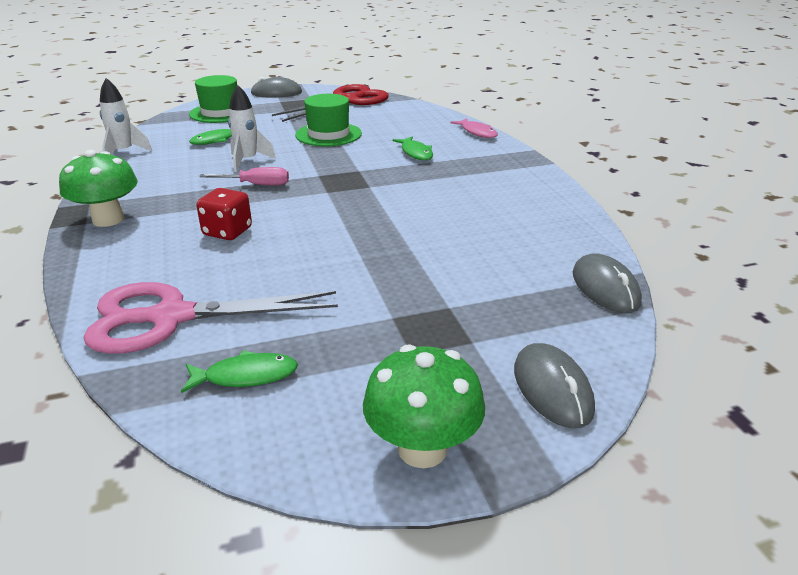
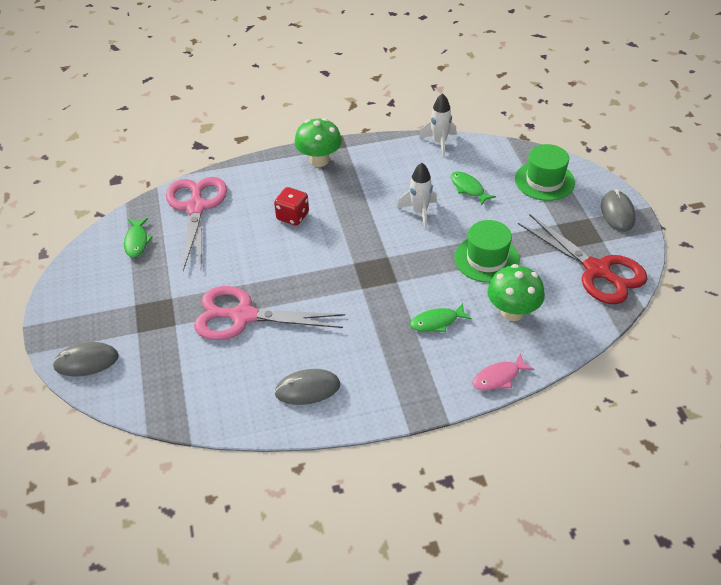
camera: 95 degrees right, 15 degrees up
pink screwdriver [199,167,289,185] -> none
green mushroom [363,344,485,468] -> green mushroom moved to [487,264,545,321]
grey mouse [573,253,642,313] -> grey mouse moved to [274,369,340,405]
none -> pink scissors [194,286,345,340]

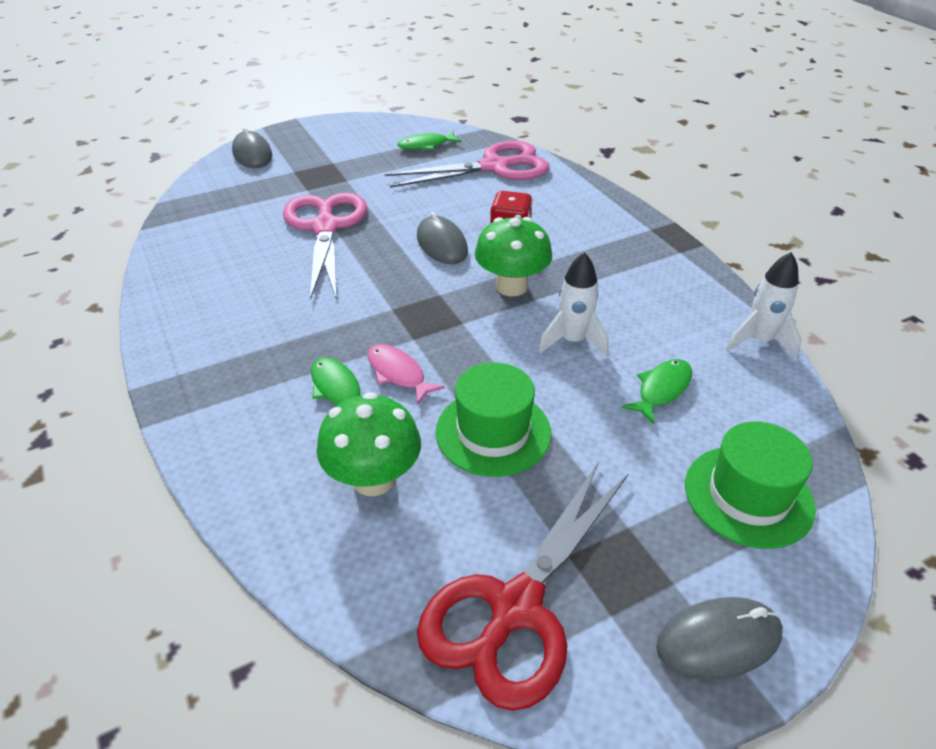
camera: 75 degrees right, 5 degrees down
grey mouse [274,369,340,405] -> grey mouse moved to [417,212,468,264]
green mushroom [294,118,342,167] -> green mushroom moved to [475,217,552,296]
pink fish [472,353,534,390] -> pink fish moved to [367,344,445,404]

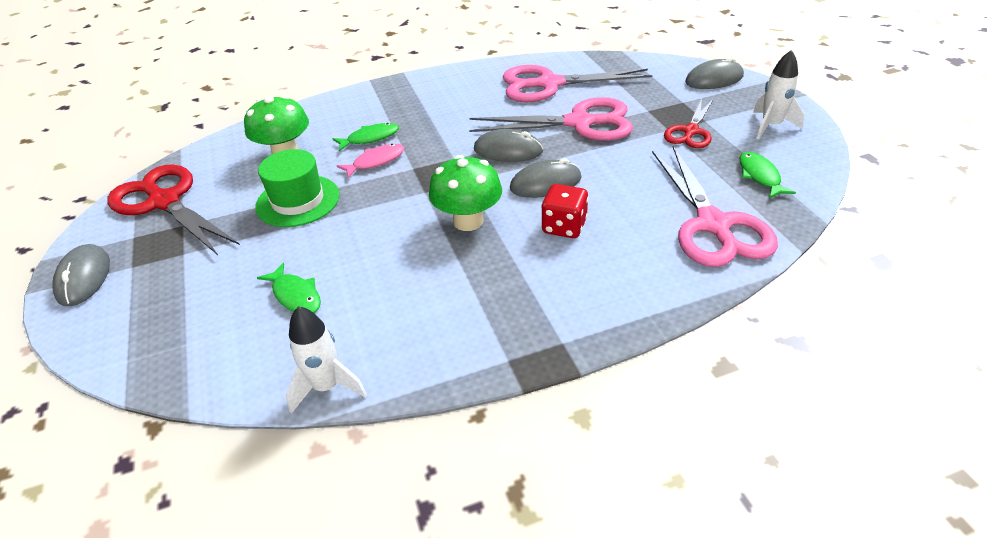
camera: 100 degrees right, 0 degrees up
white rocket [538,252,609,357] -> white rocket moved to [753,50,804,139]
green hat [685,421,816,549] -> none
none -> grey mouse [474,129,543,162]
none -> pink scissors [503,65,652,102]
none -> red scissors [664,99,713,148]

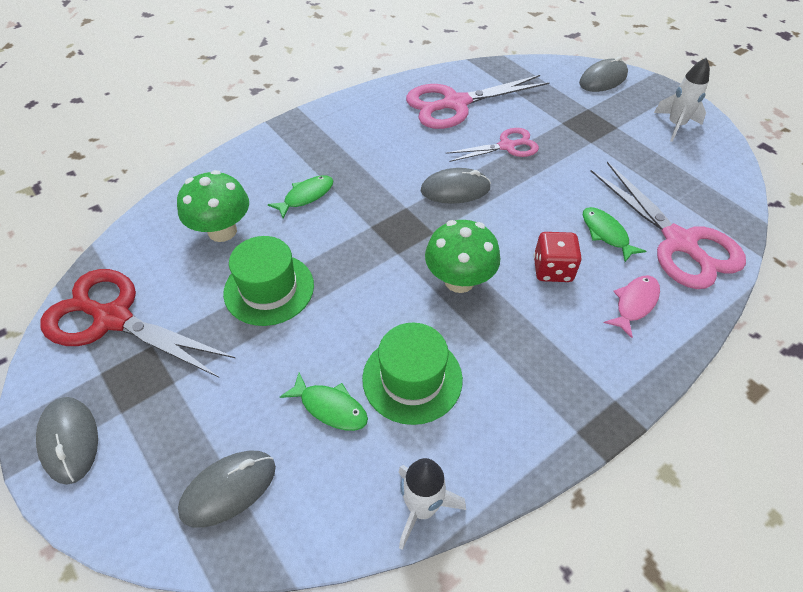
camera: 20 degrees left, 10 degrees up
pink fish [337,144,405,178] -> pink fish moved to [604,275,660,338]
pink scissors [469,97,633,141] -> pink scissors [446,128,539,162], size x0.58
grey mouse [510,158,581,198] -> grey mouse moved to [178,451,276,528]
red scissors [664,99,713,148] -> none
green fish [740,152,796,199] -> green fish moved to [583,207,646,262]
none -> green hat [362,323,463,425]

